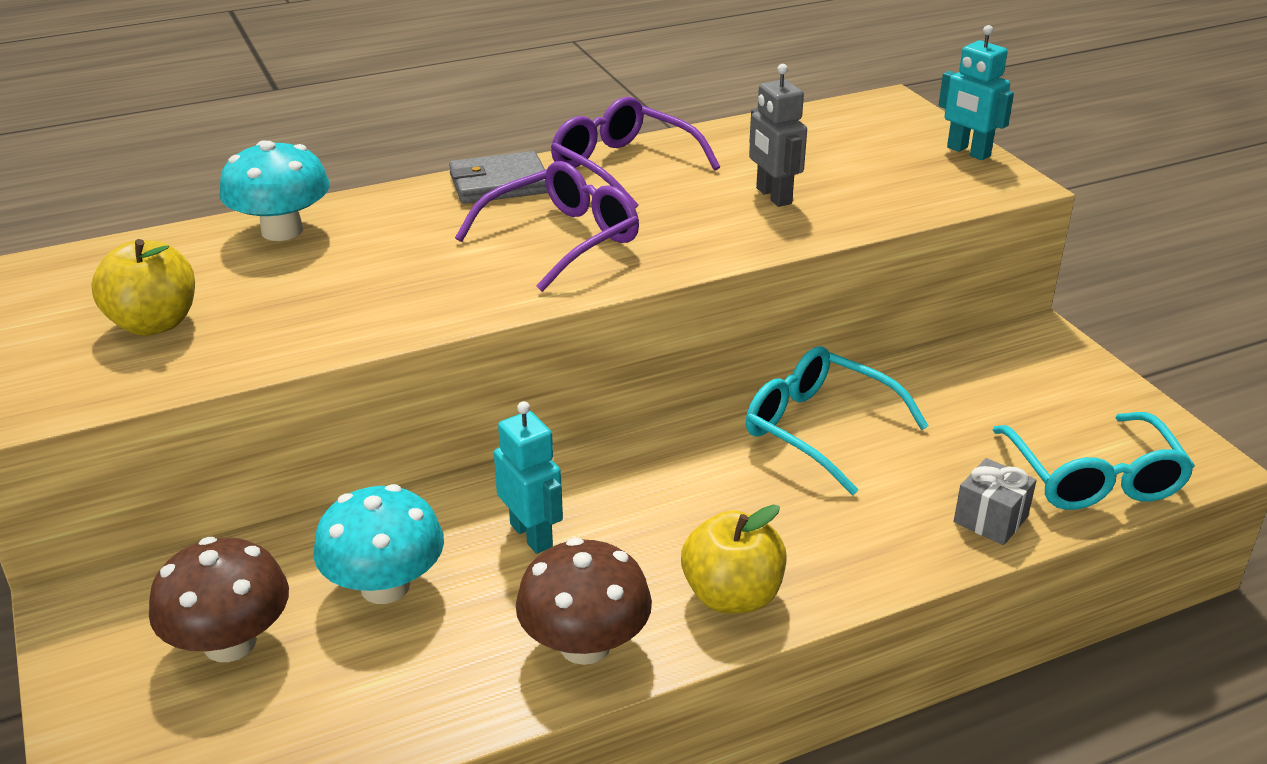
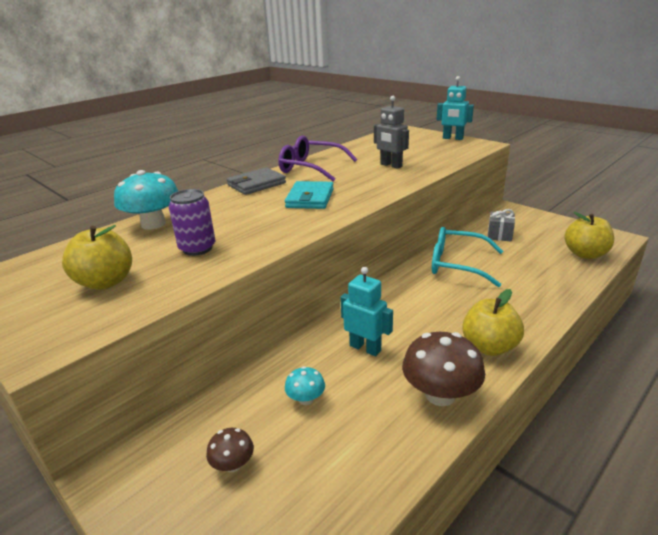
camera: 20 degrees left, 5 degrees down
brown mushroom [149,537,289,662] -> brown mushroom [206,428,254,472], size x0.51
turquoise mushroom [313,484,444,604] -> turquoise mushroom [285,366,325,405], size x0.51
purple glasses [455,161,639,292] -> turquoise wallet [285,181,334,209]
grey gift [954,458,1037,545] -> grey gift moved to [488,209,515,242]
turquoise glasses [993,412,1195,510] -> yellow apple [564,212,614,259]
none -> purple can [169,189,215,256]

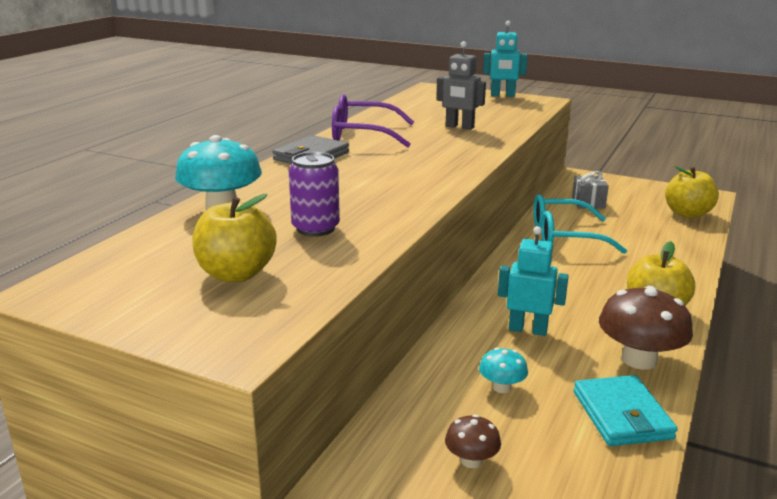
camera: 20 degrees left, 5 degrees down
turquoise wallet [285,181,334,209] -> turquoise wallet moved to [574,375,678,446]

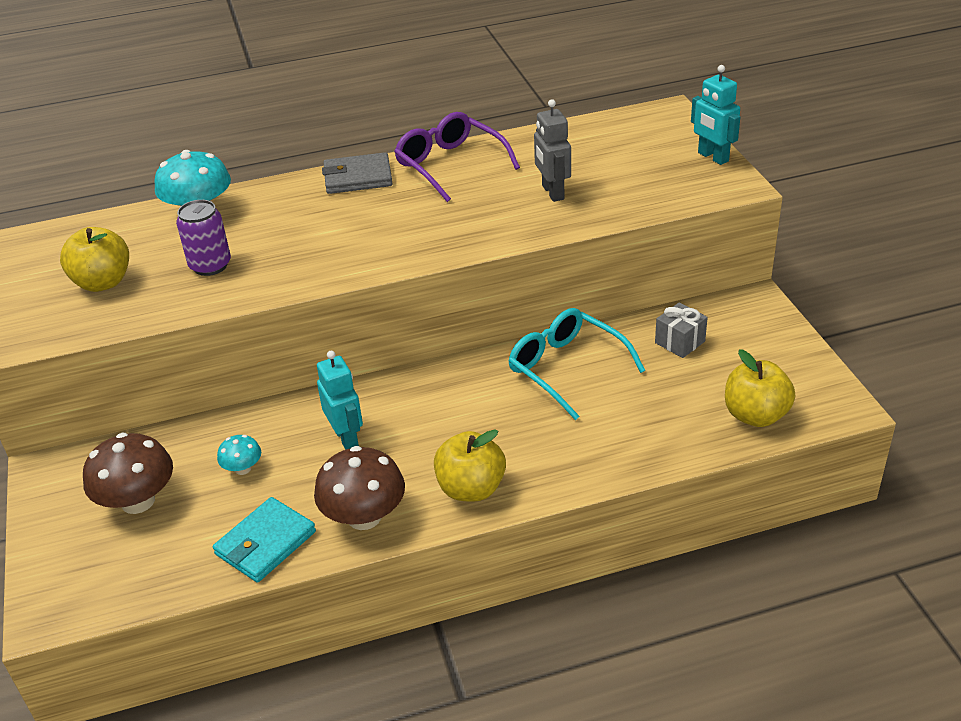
camera: 50 degrees right, 15 degrees up
brown mushroom [445,414,501,468] -> brown mushroom [83,433,173,514], size x1.94

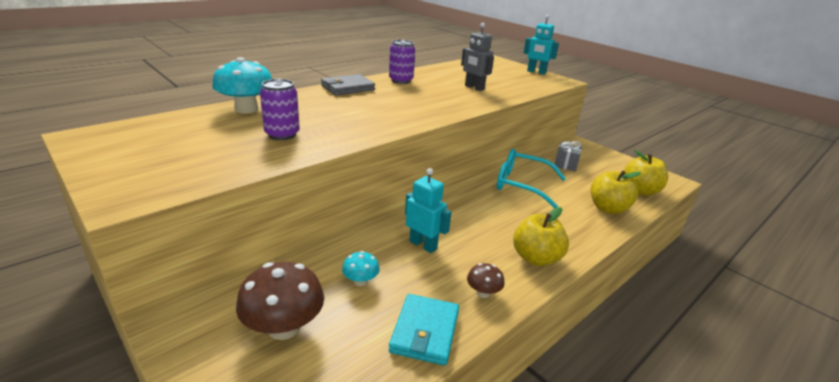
camera: 30 degrees left, 10 degrees down
yellow apple [60,227,129,292] -> yellow apple moved to [591,170,641,214]
brown mushroom [314,446,405,530] -> brown mushroom [467,263,505,298], size x0.51
purple glasses [394,112,520,202] -> purple can [389,40,415,84]

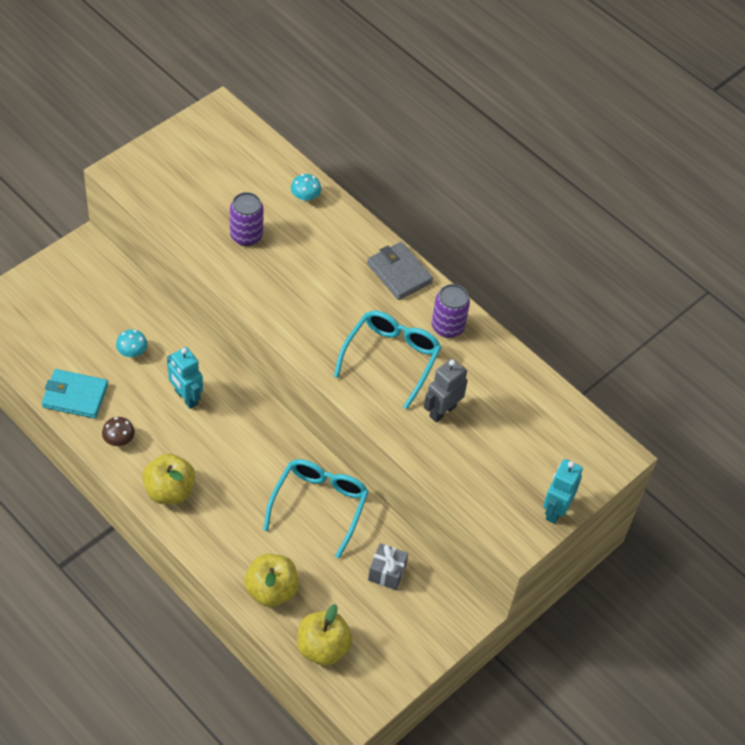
camera: 85 degrees right, 25 degrees up
turquoise mushroom [212,57,272,114] -> turquoise mushroom [291,174,321,202], size x0.51
brown mushroom [236,262,324,340] -> none
turquoise robot [405,168,451,253] -> turquoise robot turned 105 degrees clockwise [167,347,203,409]
none -> turquoise glasses [334,311,441,409]

